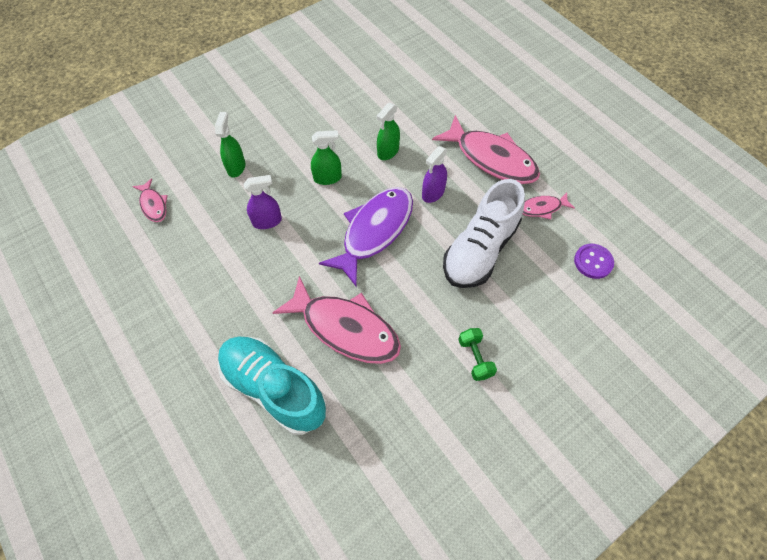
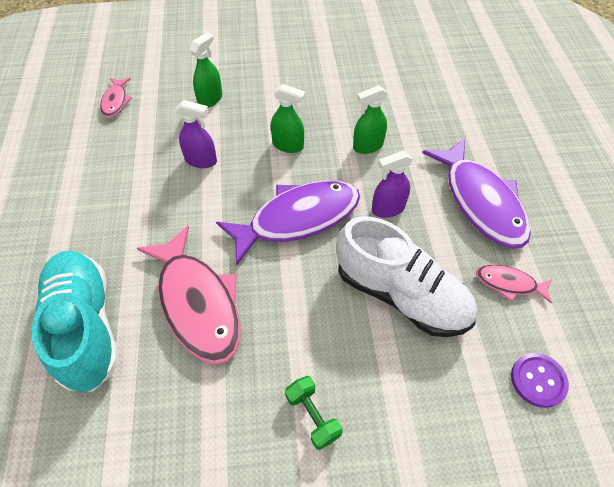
camera: 30 degrees right, 5 degrees down
pink fish [432,115,540,184] -> purple fish [422,138,531,248]
white shoe [443,179,525,288] -> white shoe turned 120 degrees counterclockwise [337,216,477,337]
green dumbbell [458,328,497,381] -> green dumbbell turned 45 degrees counterclockwise [285,376,343,450]

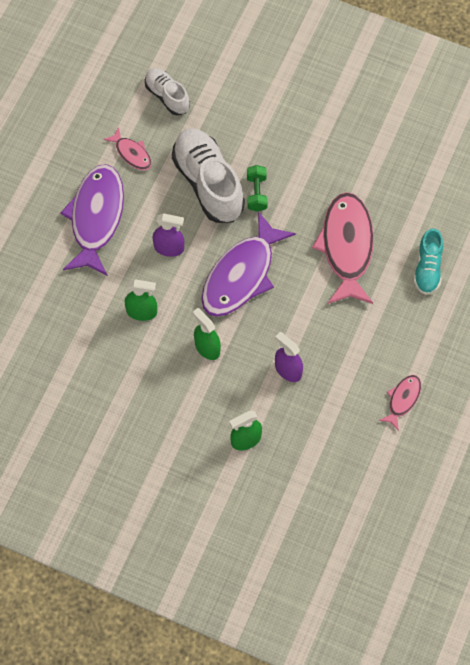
camera: 150 degrees left, 10 degrees up
turquoise shoe [32,250,119,392] -> turquoise shoe [414,228,443,295], size x0.56
pink fish [100,78,132,118] -> pink fish moved to [379,375,421,431]
purple fish [216,180,360,265] -> purple fish turned 60 degrees counterclockwise [201,211,296,317]
green dumbbell [285,376,343,450] -> green dumbbell moved to [247,165,268,212]
purple button [511,353,569,408] -> white shoe [145,68,190,115]

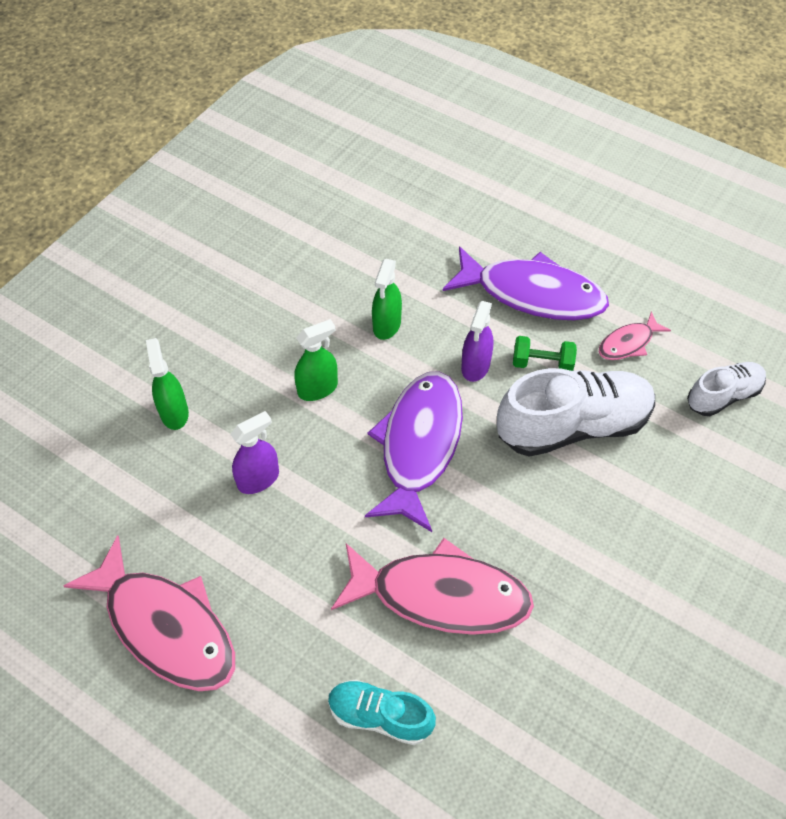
camera: 100 degrees right, 10 degrees down
purple fish [201,211,296,317] -> purple fish turned 60 degrees clockwise [365,371,463,532]
green dumbbell [247,165,268,212] -> green dumbbell moved to [513,336,577,371]
pink fish [379,375,421,431] -> pink fish [63,535,235,691], size x2.08

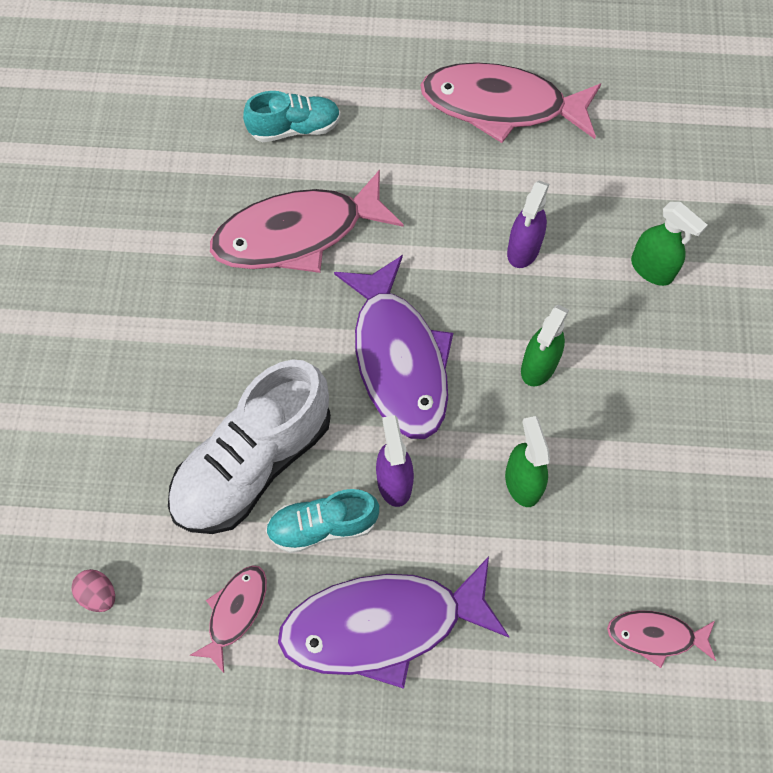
camera: 150 degrees right, 10 degrees up
green dumbbell [513,336,577,371] -> turquoise shoe [266,489,379,553]
white shoe [687,362,766,416] -> pink egg [71,569,115,612]
none -> pink fish [607,610,716,668]

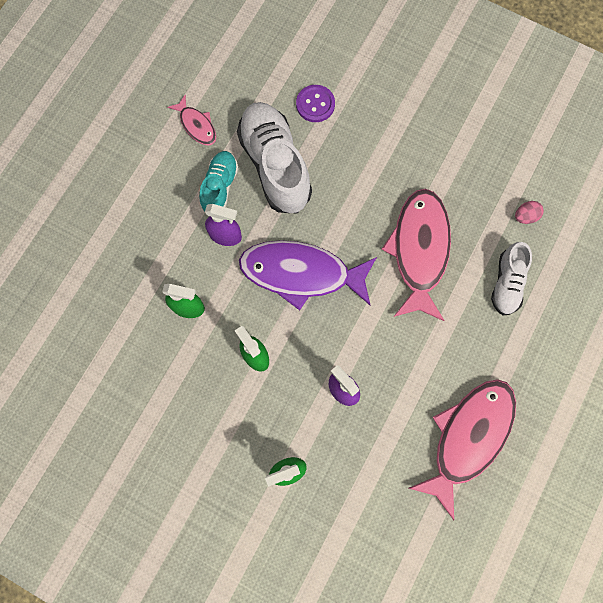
camera: 115 degrees right, 10 degrees up
pink egg [71,569,115,612] -> pink egg moved to [515,201,544,224]
turquoise shoe [243,91,341,142] -> white shoe [491,242,532,315]
purple fish [278,556,509,689] -> none
pink fish [607,610,716,668] -> none
none -> purple button [296,85,335,122]

